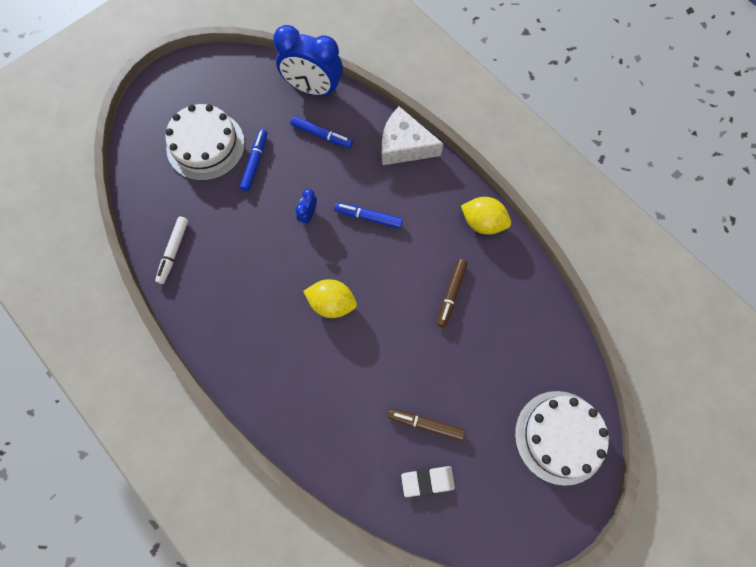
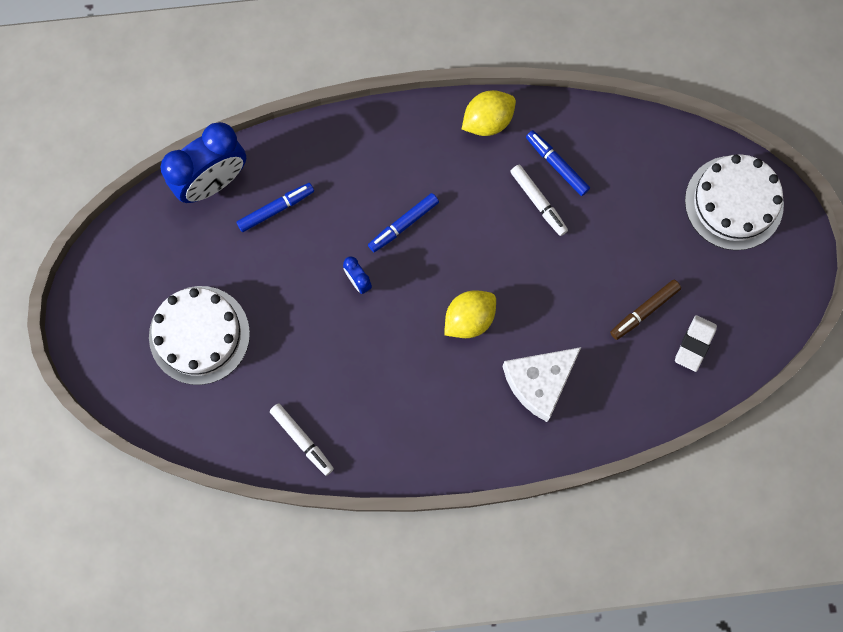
camera: 55 degrees left, 5 degrees up
blue marker [240,129,267,192] -> blue marker moved to [526,130,590,196]
white cheese [382,106,443,165] -> white cheese moved to [502,347,581,422]
brown marker [437,259,468,328] -> white marker [510,164,568,236]

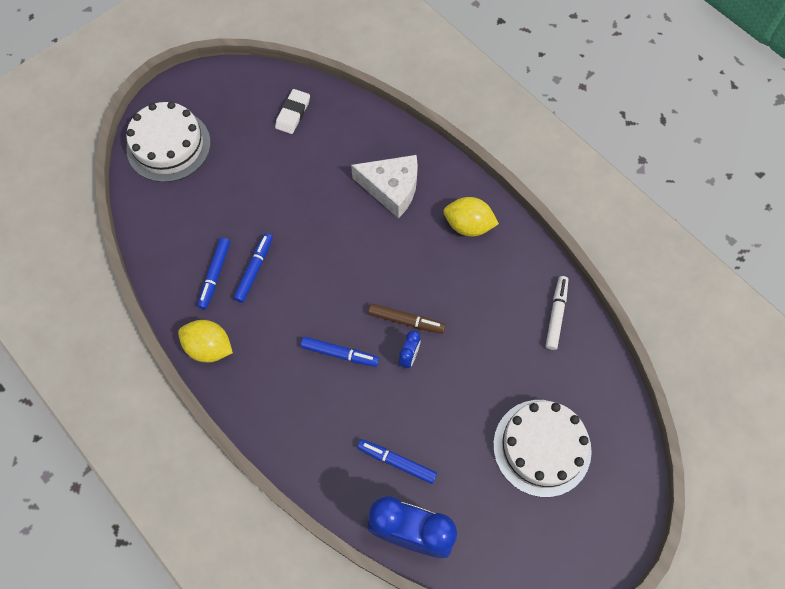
camera: 125 degrees left, 10 degrees down
yellow lemon [444,290,496,338] -> yellow lemon moved to [444,197,499,237]
white marker [510,164,568,236] -> blue marker [233,233,273,303]
brown marker [610,280,681,340] -> brown marker moved to [368,304,446,334]
white eraser [675,315,717,372] -> white eraser turned 60 degrees counterclockwise [275,89,310,134]

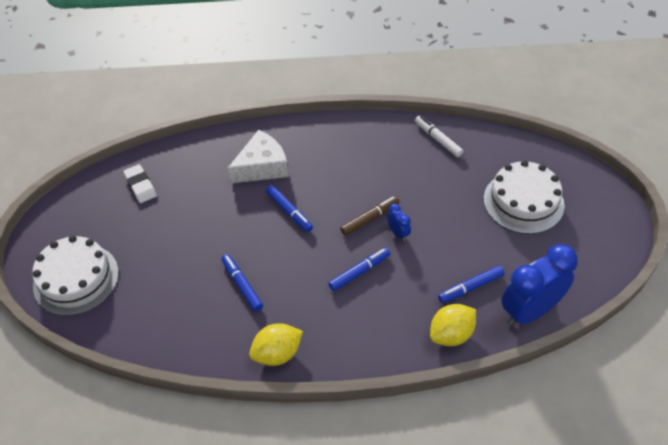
camera: 50 degrees left, 15 degrees down
blue marker [197,238,230,310] -> blue marker moved to [266,185,313,232]
yellow lemon [444,197,499,237] -> yellow lemon moved to [430,304,476,346]

